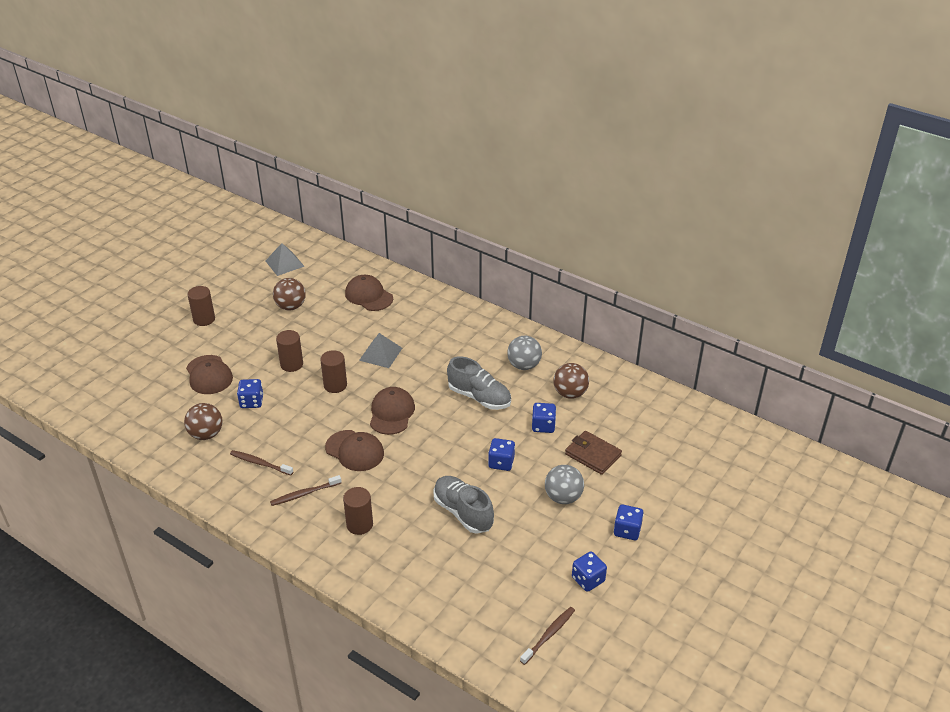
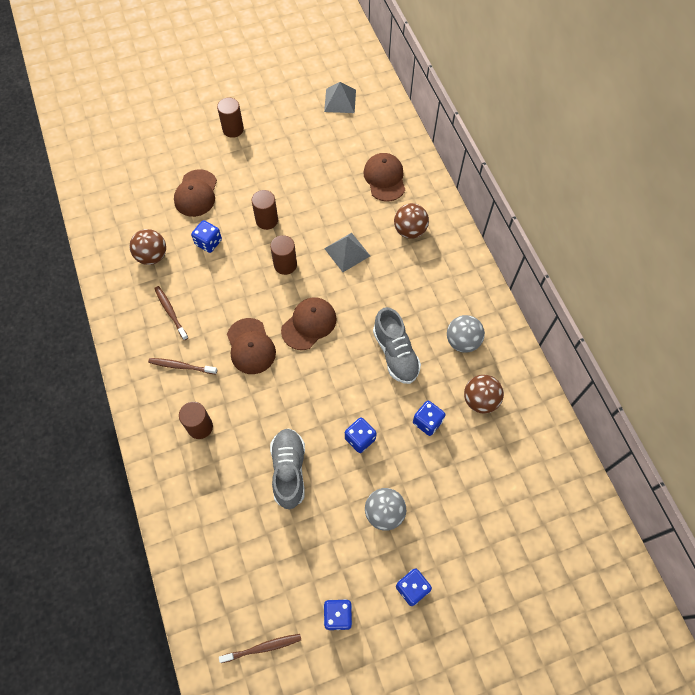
camera: 35 degrees right, 25 degrees up
brown ball [273,278,306,310] -> brown ball moved to [394,203,429,239]
brown wallet [565,431,622,475] -> none

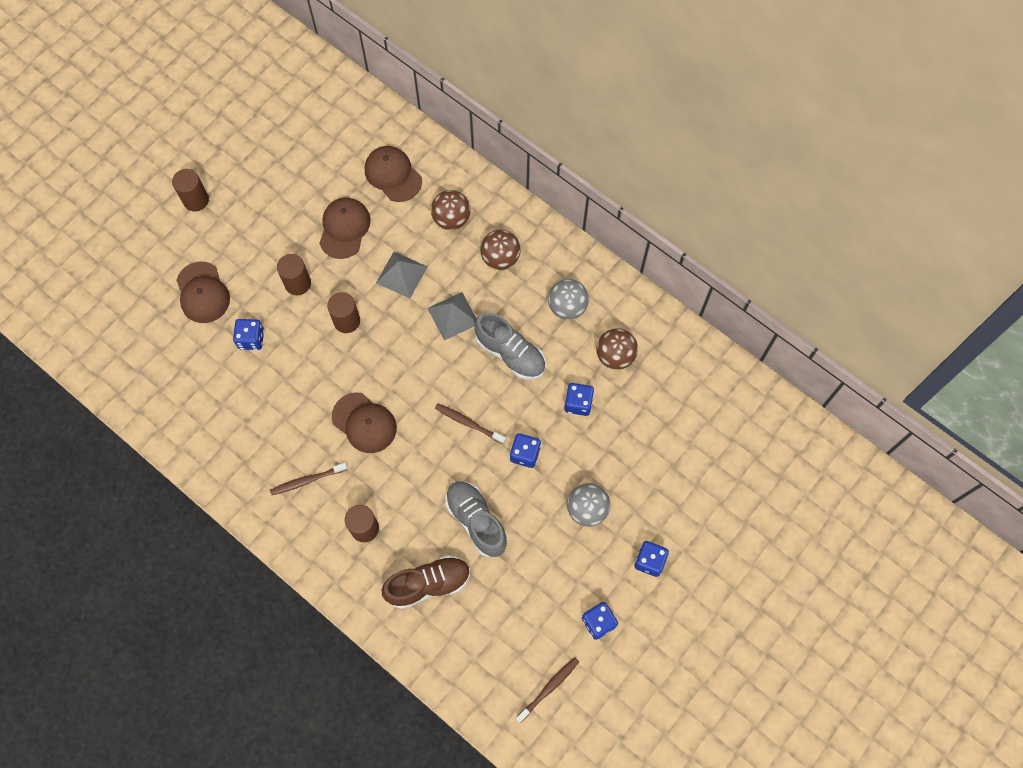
camera: 30 degrees left, 5 degrees up
brown ball [129,229,166,265] -> brown ball moved to [480,230,521,270]
brown toothbrush [154,286,188,340] -> brown toothbrush moved to [435,403,506,444]
brown cap [281,297,337,350] -> brown cap moved to [319,198,371,259]
grey pyramid [324,82,356,113] -> grey pyramid moved to [427,292,477,340]
none -> brown shoe [382,555,471,609]

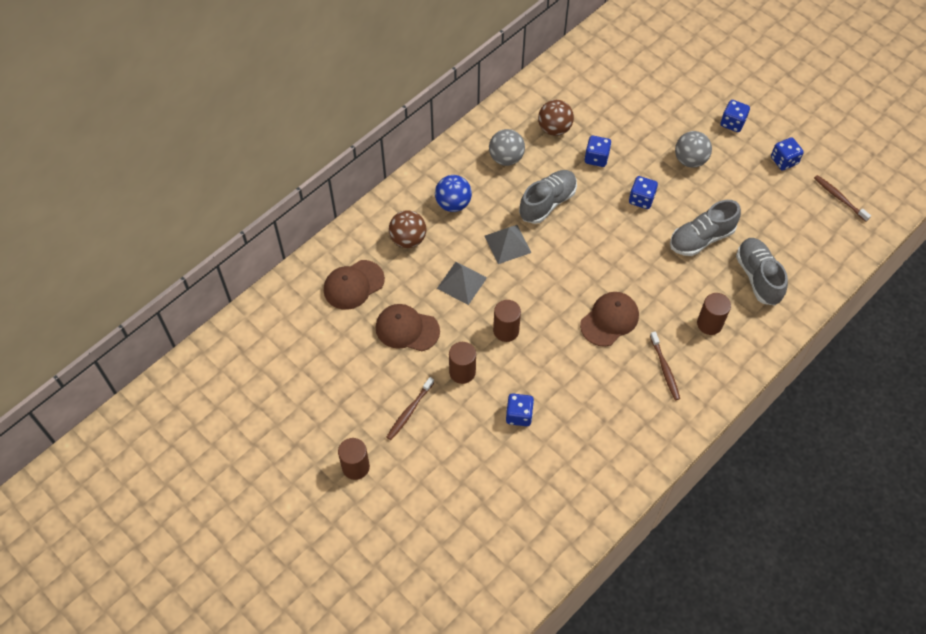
camera: 85 degrees left, 10 degrees down
brown cap [176,262,230,323] -> none
brown shoe [382,555,471,609] -> grey shoe [736,238,788,305]
brown toothbrush [435,403,506,444] -> brown toothbrush moved to [387,377,434,440]
brown ball [480,230,521,270] -> blue ball [435,175,472,212]

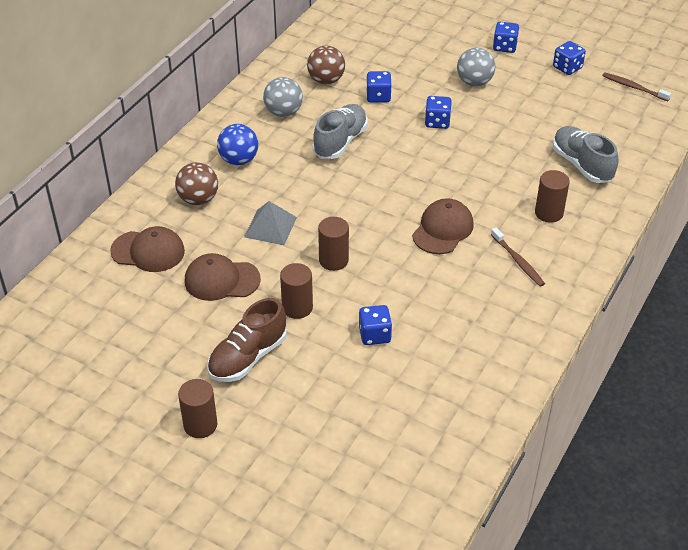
camera: 15 degrees left, 15 degrees down
brown cap [324,260,385,310] -> brown cap turned 120 degrees counterclockwise [110,226,185,272]
brown toothbrush [387,377,434,440] -> brown shoe [207,298,287,382]
grey pyramid [485,225,532,264] -> none
grey shoe [670,200,741,256] -> none

